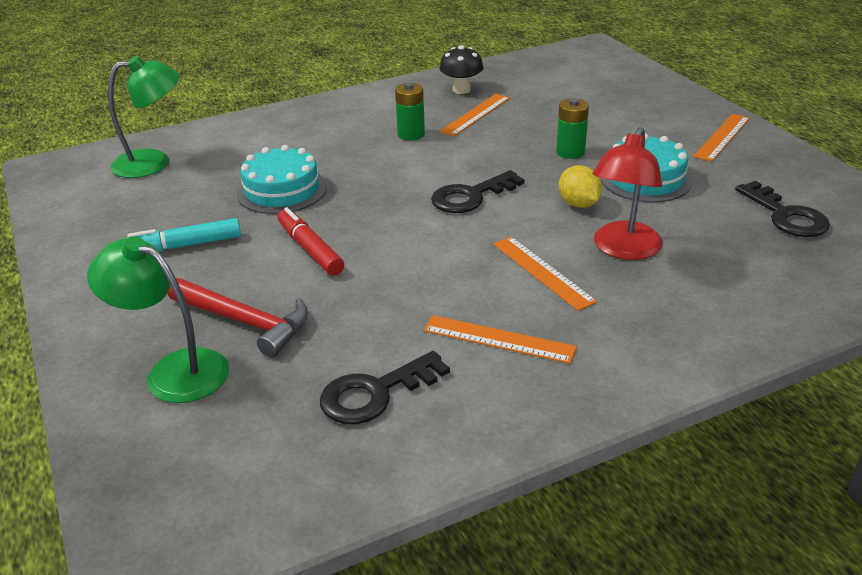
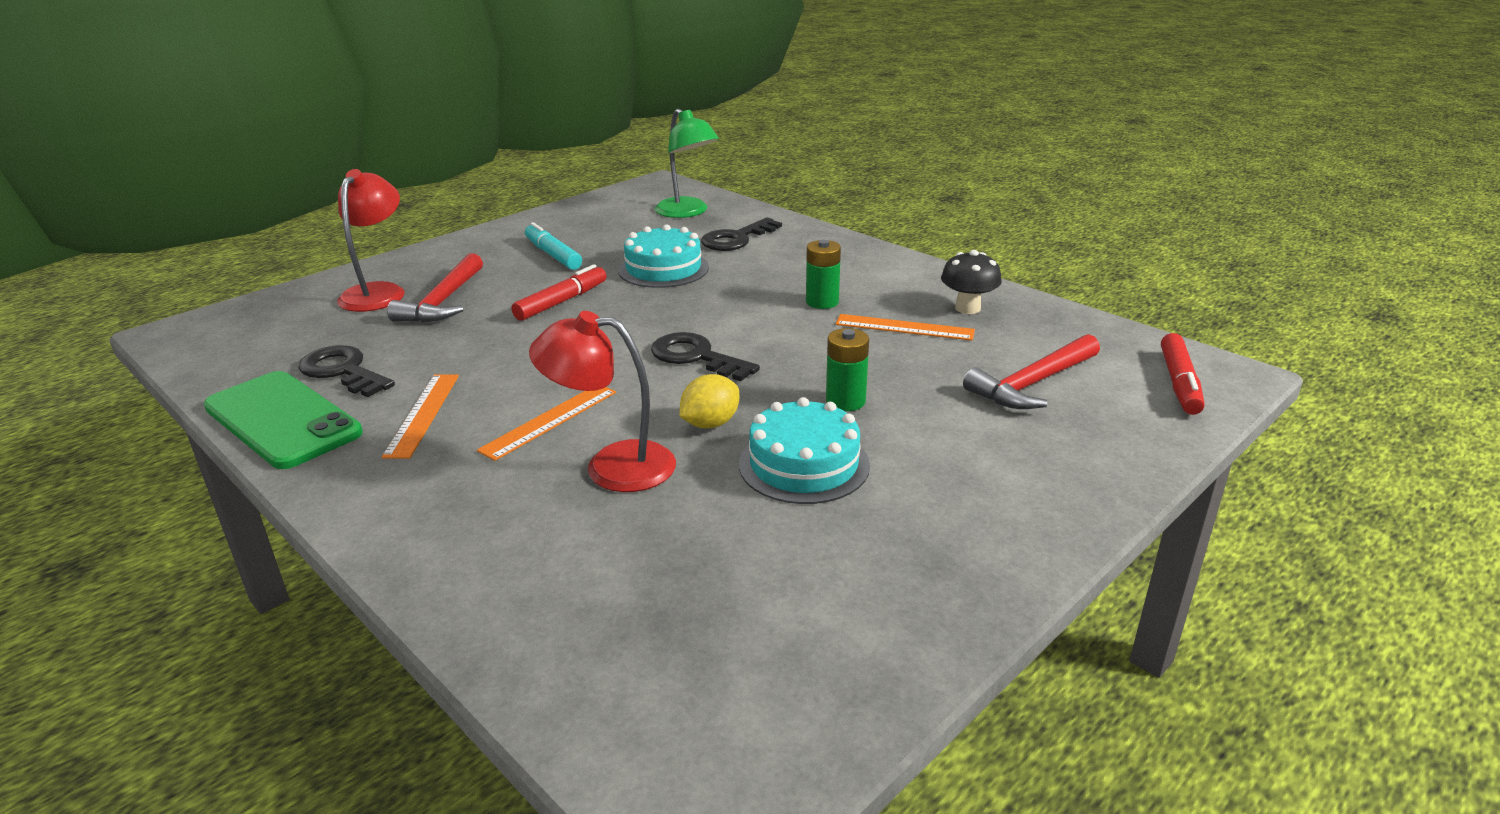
camera: 70 degrees right, 5 degrees down
green lamp [87,236,229,403] -> red lamp [337,169,405,312]
orange ruler [693,114,750,162] -> none
black key [735,181,830,237] -> black key moved to [701,218,782,251]
none -> green phone [203,371,363,469]
none -> red hammer [963,334,1100,409]
none -> red marker [1161,333,1205,415]

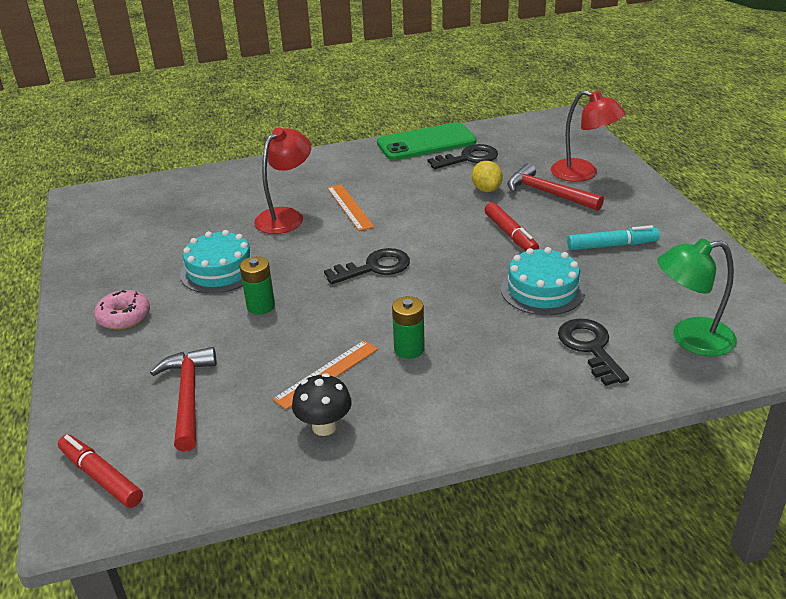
camera: 120 degrees right, 5 degrees up
orange ruler [382,374,459,459] -> none
yellow lemon [679,374,739,428] -> yellow lemon moved to [472,161,503,192]
none -> pink donut [94,290,150,330]

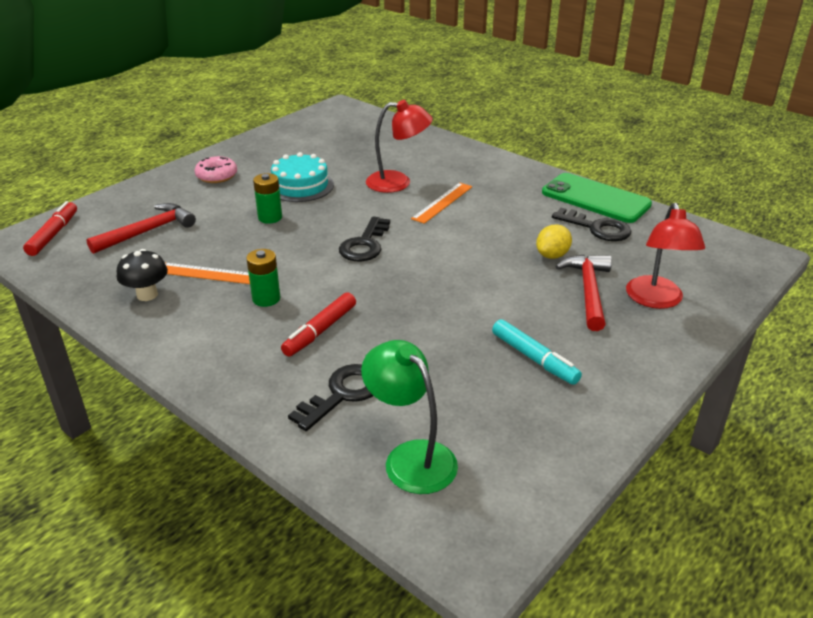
camera: 55 degrees right, 0 degrees up
black key [324,248,410,284] -> black key turned 75 degrees clockwise [339,217,390,261]
red marker [484,202,539,251] -> red marker moved to [281,292,356,356]
turquoise cake [501,247,585,315] -> none

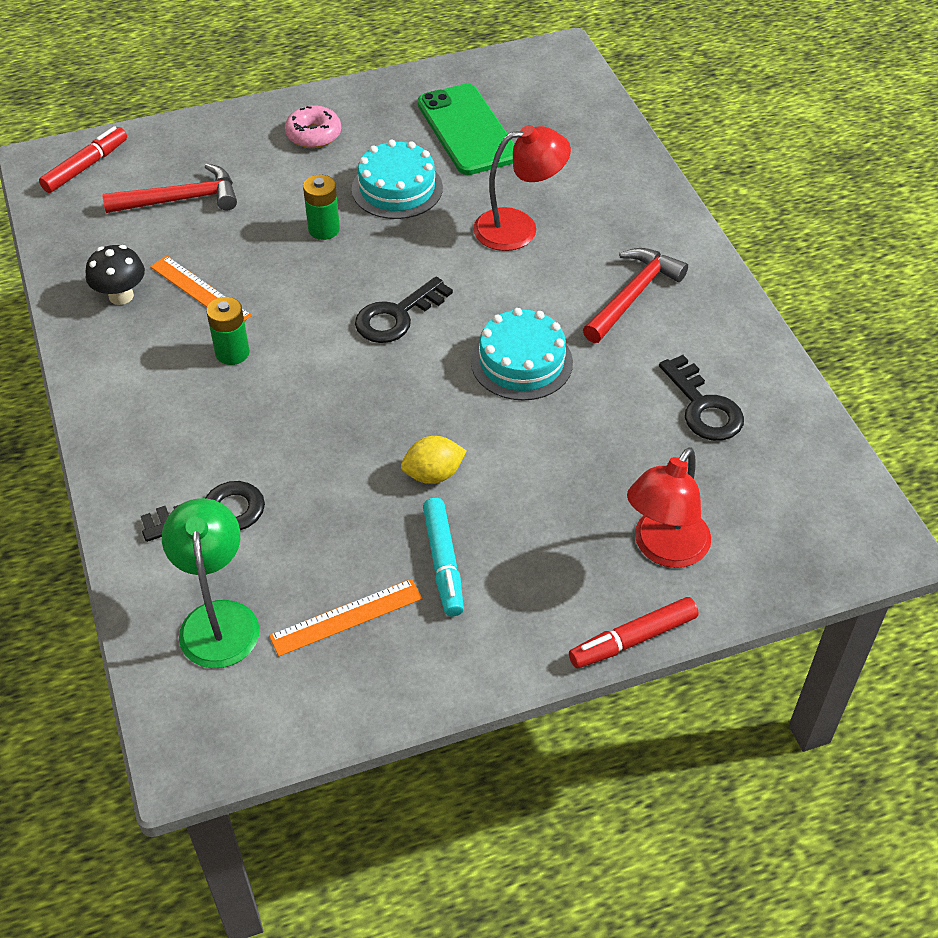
camera: 30 degrees right, 15 degrees up
red marker [281,292,356,356] -> red marker moved to [569,597,699,668]
red lamp [366,100,433,193] -> red lamp turned 45 degrees counterclockwise [473,125,571,251]
orange ruler [411,183,472,224] -> orange ruler moved to [269,579,423,657]
yellow lemon [536,224,572,259] -> yellow lemon moved to [401,436,467,484]
green phone [542,173,652,223] -> green phone moved to [417,84,514,175]
red hammer [555,254,612,331] -> red hammer moved to [583,248,688,343]
none -> turquoise cake [471,308,573,401]

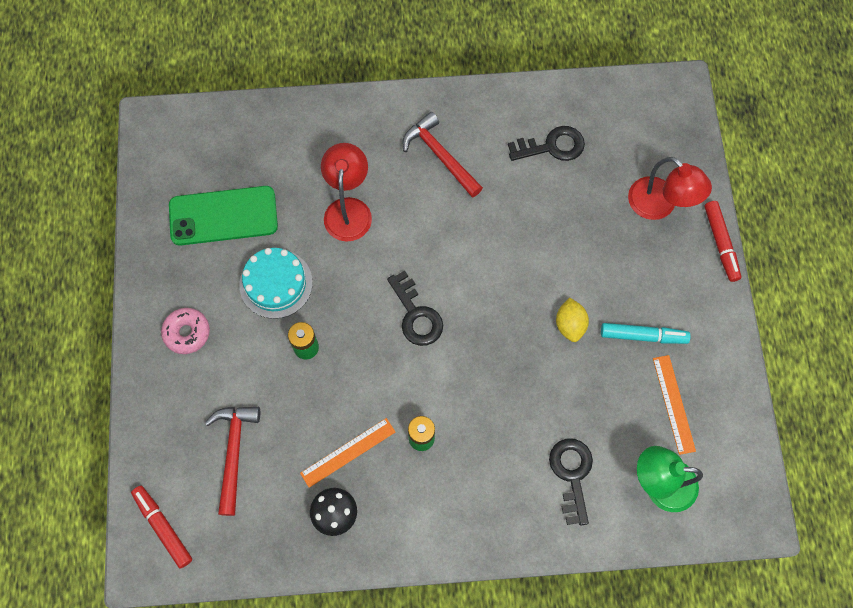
camera: 75 degrees left, 20 degrees up
turquoise cake [471,308,573,401] -> none

